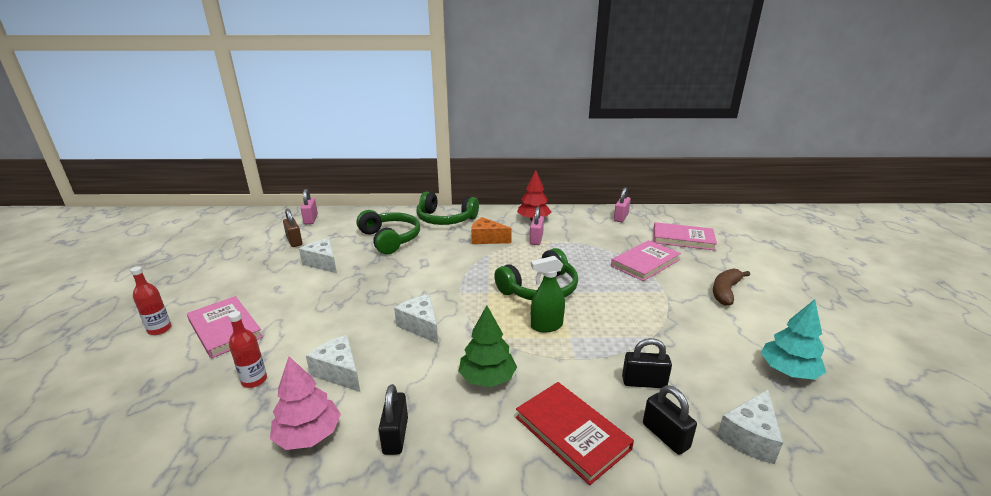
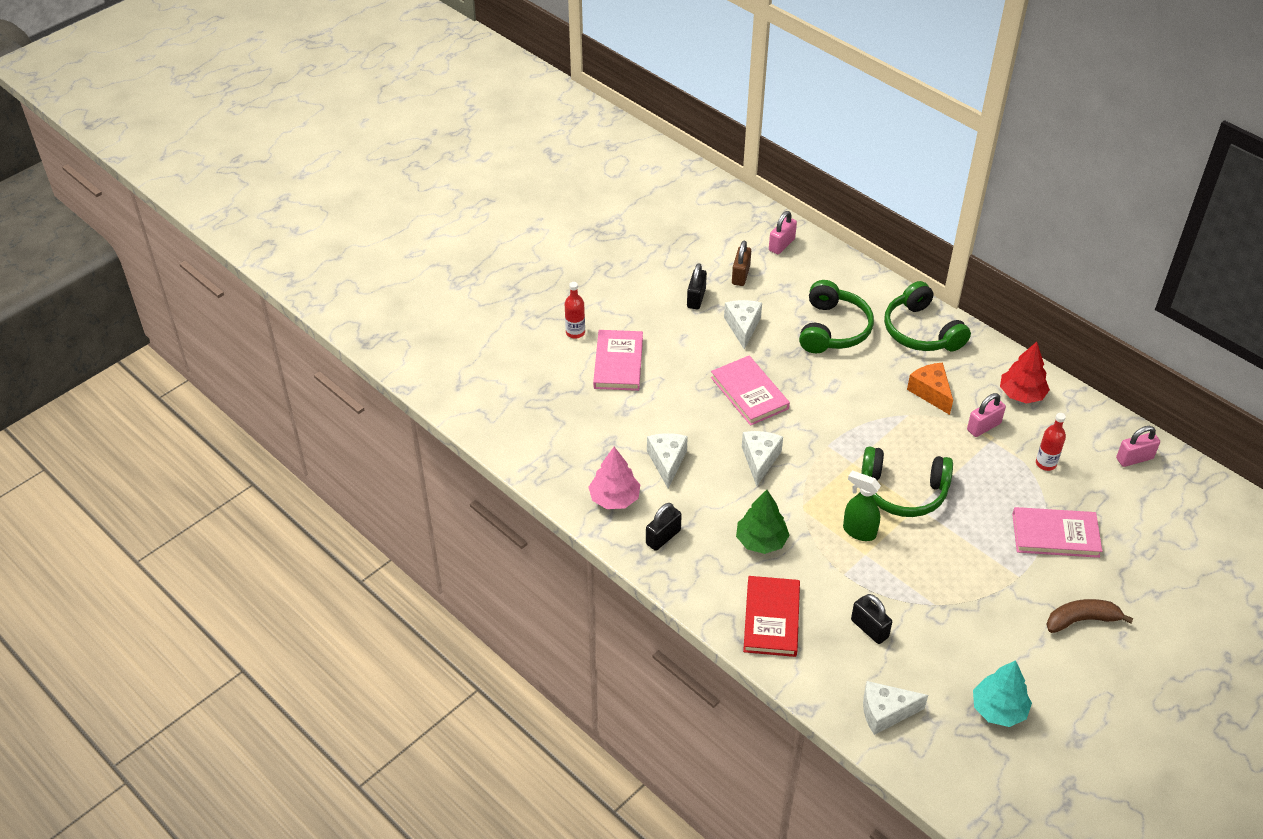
camera: 45 degrees right, 20 degrees up
red bottle [228,311,267,388] -> red bottle moved to [1036,413,1066,471]
black padlock [643,385,697,455] -> black padlock moved to [687,263,707,309]
pink book [653,222,717,250] -> pink book moved to [711,356,790,426]

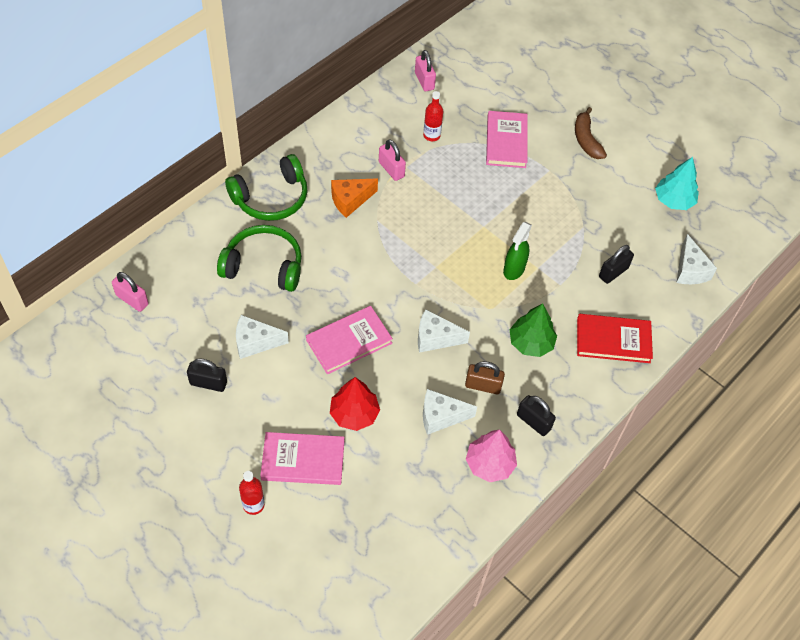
camera: 95 degrees left, 10 degrees up
brown padlock [732,241,751,286] -> brown padlock moved to [465,361,505,394]
green headphones [861,446,953,517] -> none
red tree [1000,342,1050,403] -> red tree moved to [330,377,380,431]

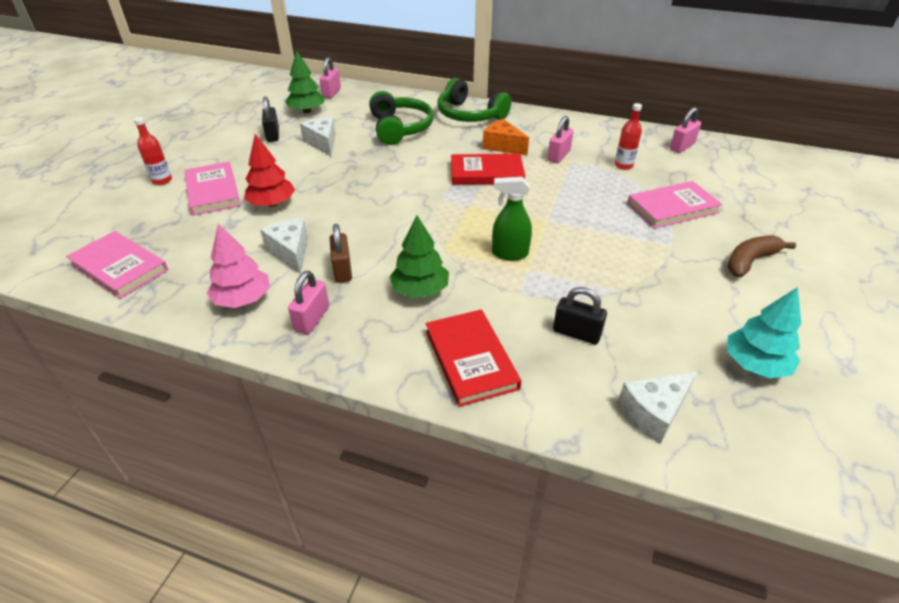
camera: 70 degrees right, 15 degrees down
pink book [306,306,393,374] -> pink book moved to [66,231,168,299]
white cheese [418,309,470,353] -> none
black padlock [517,395,556,436] -> pink padlock [288,271,329,334]
none -> green tree [285,50,325,113]
none -> red book [451,154,525,185]

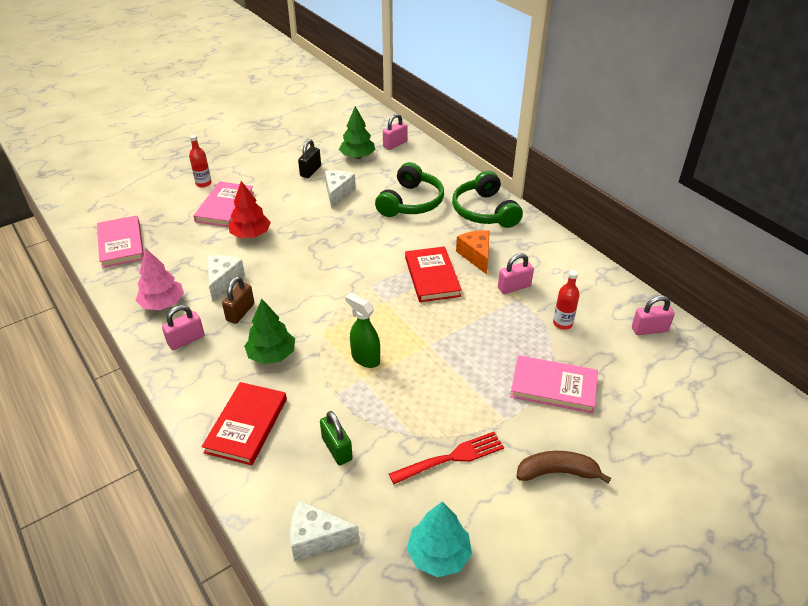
camera: 35 degrees right, 0 degrees up
red book [451,154,525,185] -> red book turned 45 degrees clockwise [405,246,462,302]
black padlock [553,287,607,344] -> green padlock [320,411,353,465]
none -> red fork [389,432,504,484]

